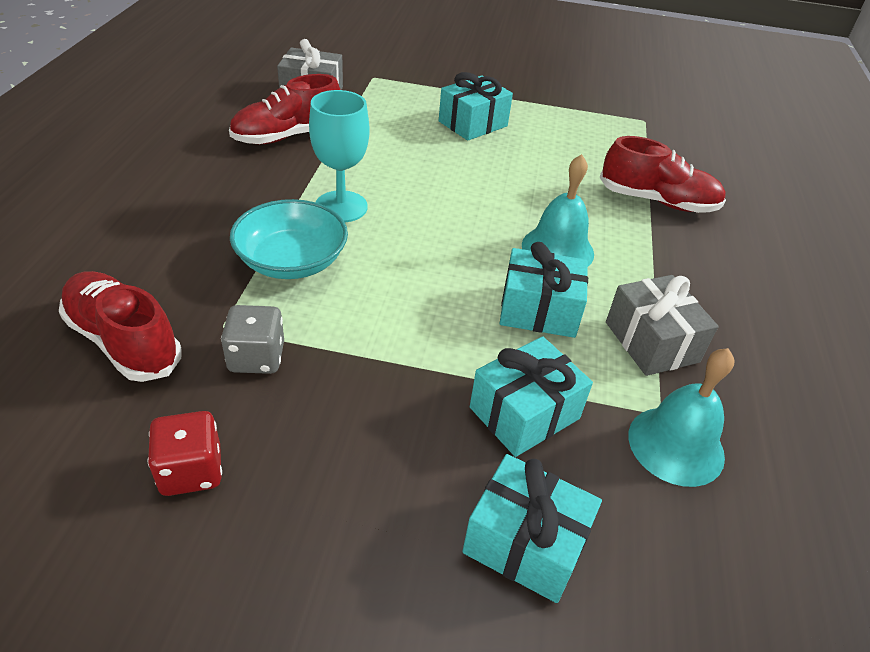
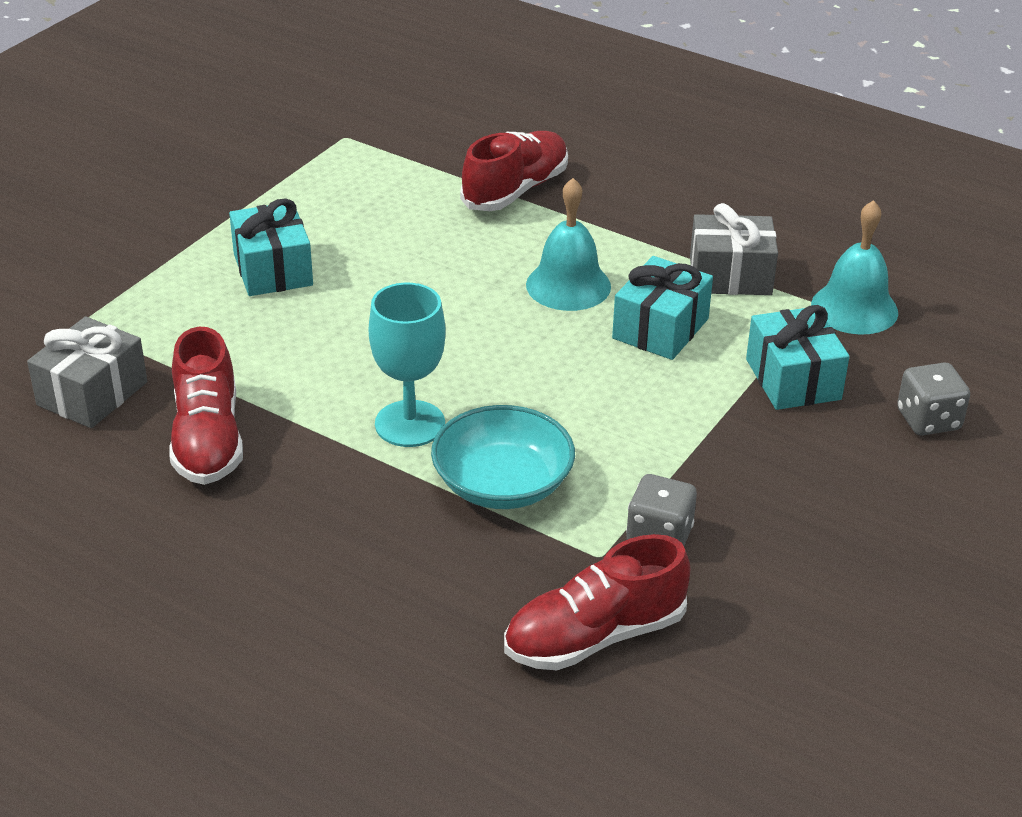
camera: 65 degrees left, 5 degrees down
red dice [148,411,222,496] -> none
turquoise gift [462,454,602,603] -> grey dice [897,362,970,436]

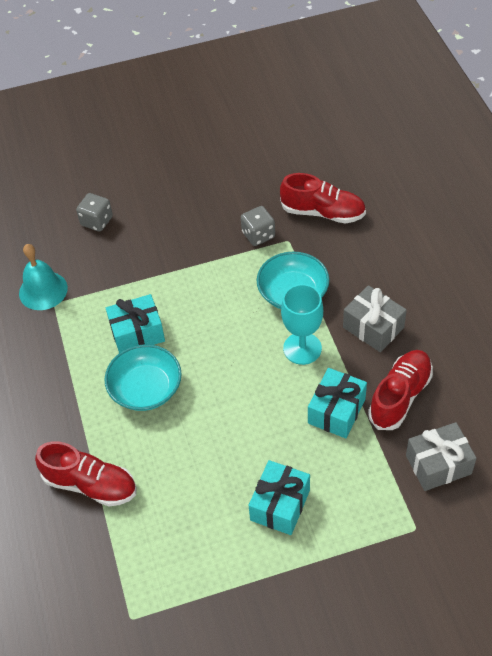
camera: 135 degrees left, 15 degrees up
red shoe [460,131,568,211] -> red shoe turned 150 degrees counterclockwise [35,441,137,506]
turquoise bell [526,178,611,311] -> turquoise bowl [104,344,182,411]
grey gift [690,203,778,295] -> grey gift moved to [343,285,407,352]
turquoise gift [746,305,849,410] -> turquoise gift moved to [308,368,367,438]

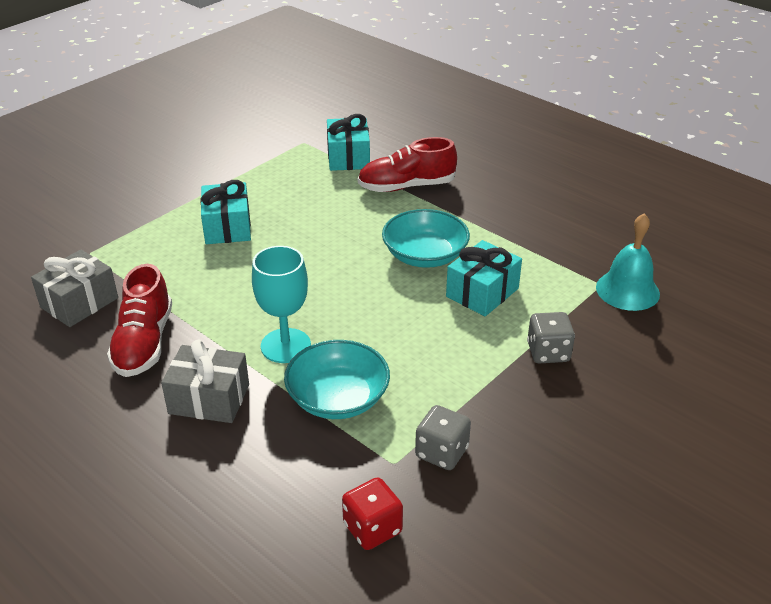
camera: 145 degrees right, 15 degrees down
grey dice [76,193,113,232] -> grey dice moved to [527,312,575,363]
red shoe [280,173,366,223] -> red dice [342,477,403,550]
turquoise gift [308,368,367,438] -> turquoise gift moved to [327,114,370,171]

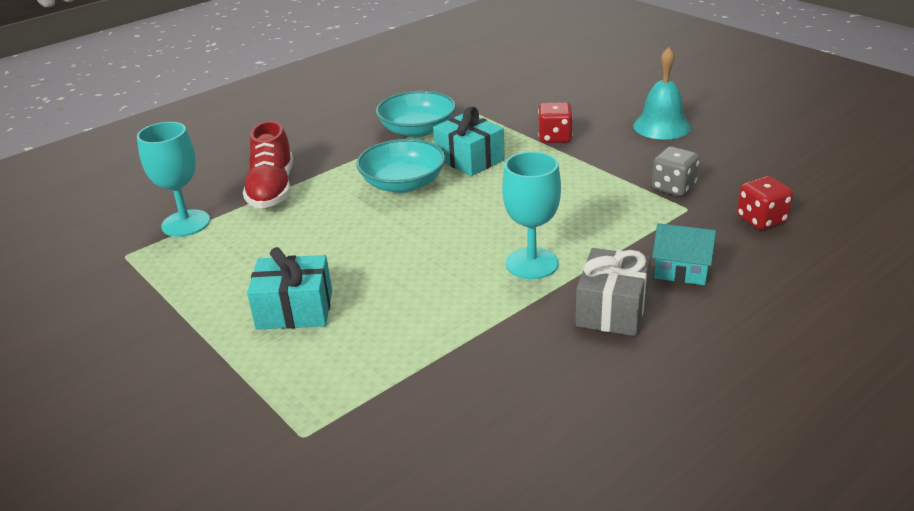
camera: 80 degrees left, 5 degrees down
grey gift [31,250,118,327] -> none
red shoe [107,264,172,377] -> none
turquoise bowl [284,340,390,419] -> turquoise bowl moved to [376,91,456,138]
turquoise gift [327,114,370,171] -> turquoise goblet [137,122,210,237]
grey dice [527,312,575,363] -> red dice [538,102,573,143]
turquoise bell [596,213,660,311] -> turquoise bell moved to [633,47,691,140]
none -> turquoise house [652,223,716,285]

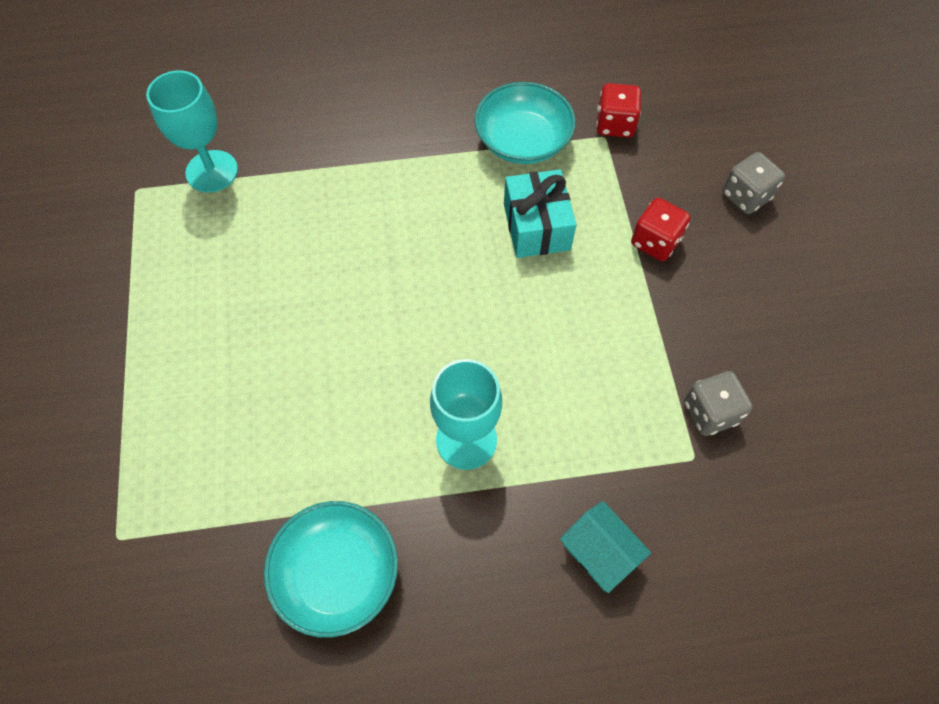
camera: 30 degrees right, 30 degrees up
red shoe [243,121,293,209] -> none
turquoise gift [247,247,332,330] -> none
turquoise bowl [356,139,446,193] -> turquoise bowl moved to [264,501,398,638]
grey gift [575,248,651,336] -> none
turquoise bell [633,47,691,140] -> none
red dice [737,176,793,230] -> red dice moved to [596,83,641,138]
none -> grey dice [722,152,785,214]

